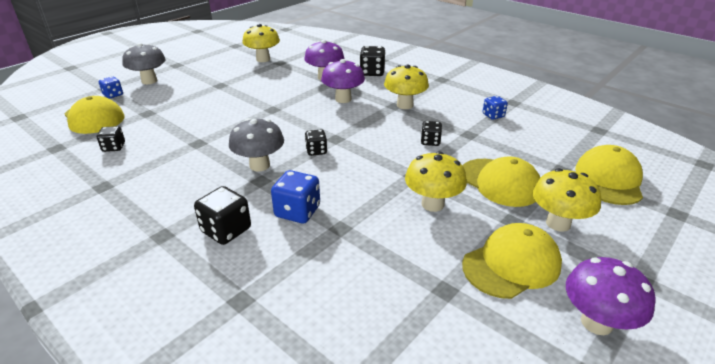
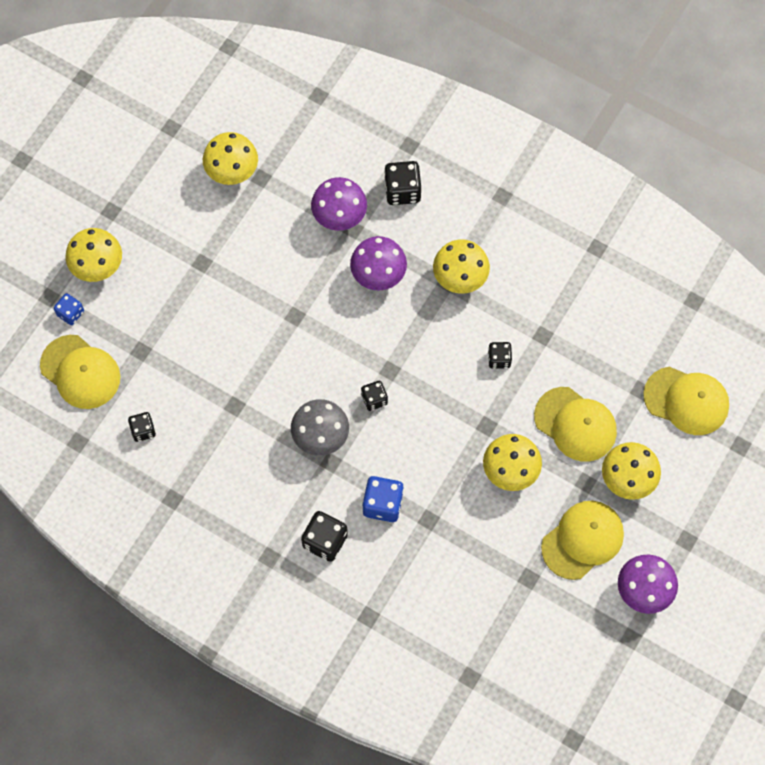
camera: 10 degrees left, 35 degrees up
grey mushroom [122,43,166,84] -> yellow mushroom [66,228,122,282]
blue dice [483,96,508,120] -> none
yellow cap [575,145,643,205] -> yellow cap turned 105 degrees clockwise [643,367,729,435]

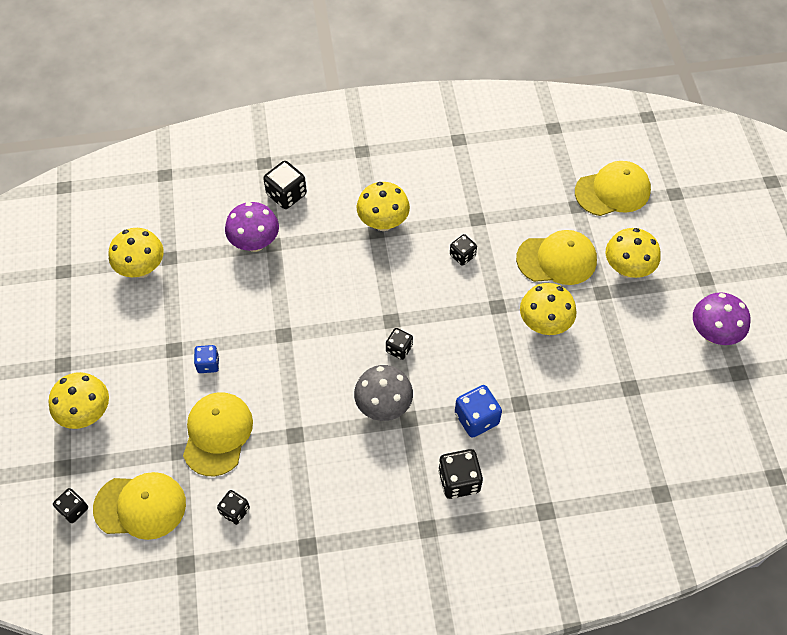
camera: 40 degrees left, 10 degrees down
blue dice [54,293,84,325] -> blue dice moved to [194,345,219,373]
purple mushroom [350,236,407,291] -> none
yellow cap [541,501,624,580] -> yellow cap moved to [183,392,253,476]
none -> black dice [53,488,88,523]

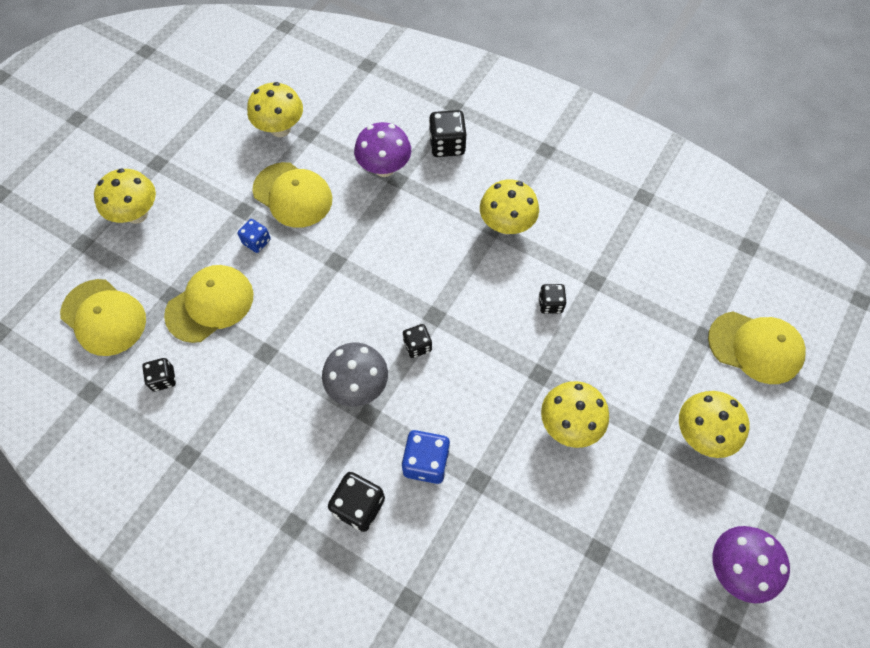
camera: 40 degrees right, 5 degrees up
black dice [53,488,88,523] -> none
yellow cap [516,230,597,285] -> yellow cap moved to [252,162,332,228]

